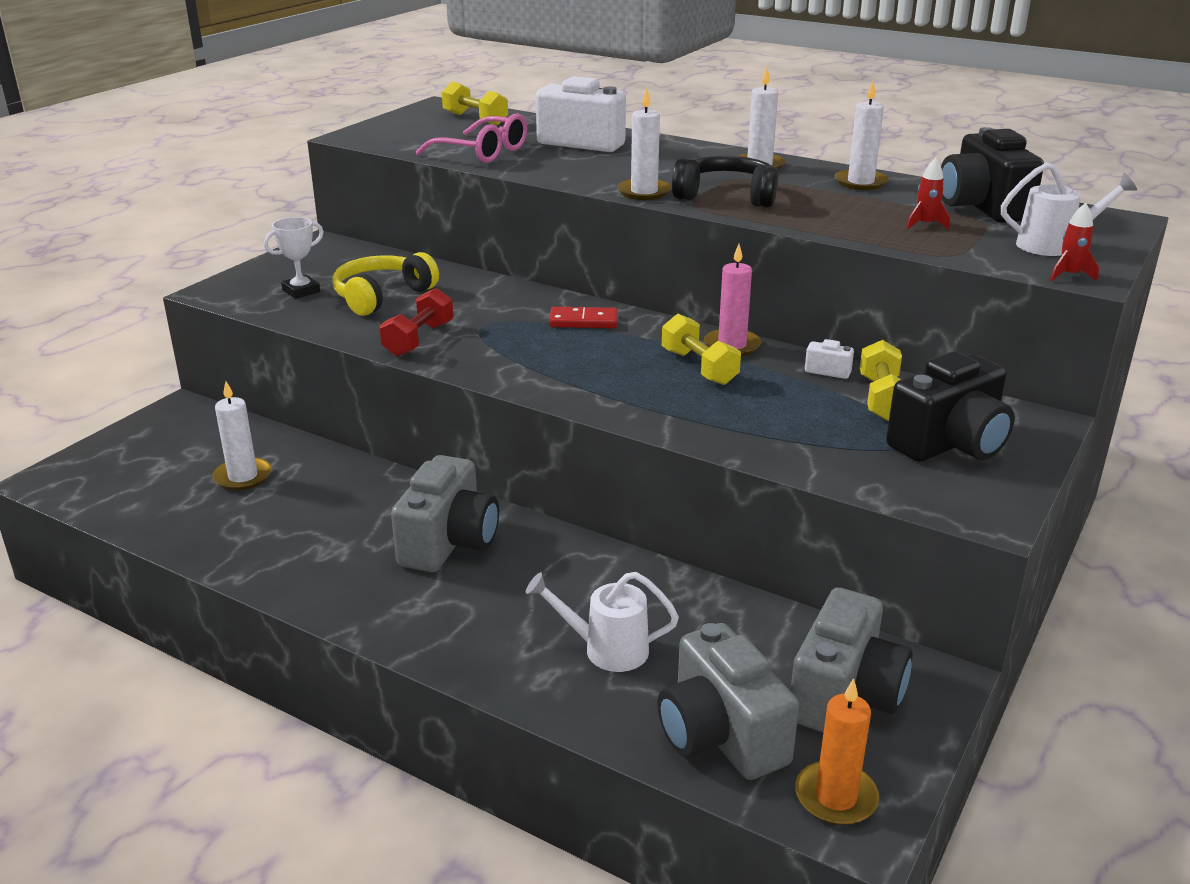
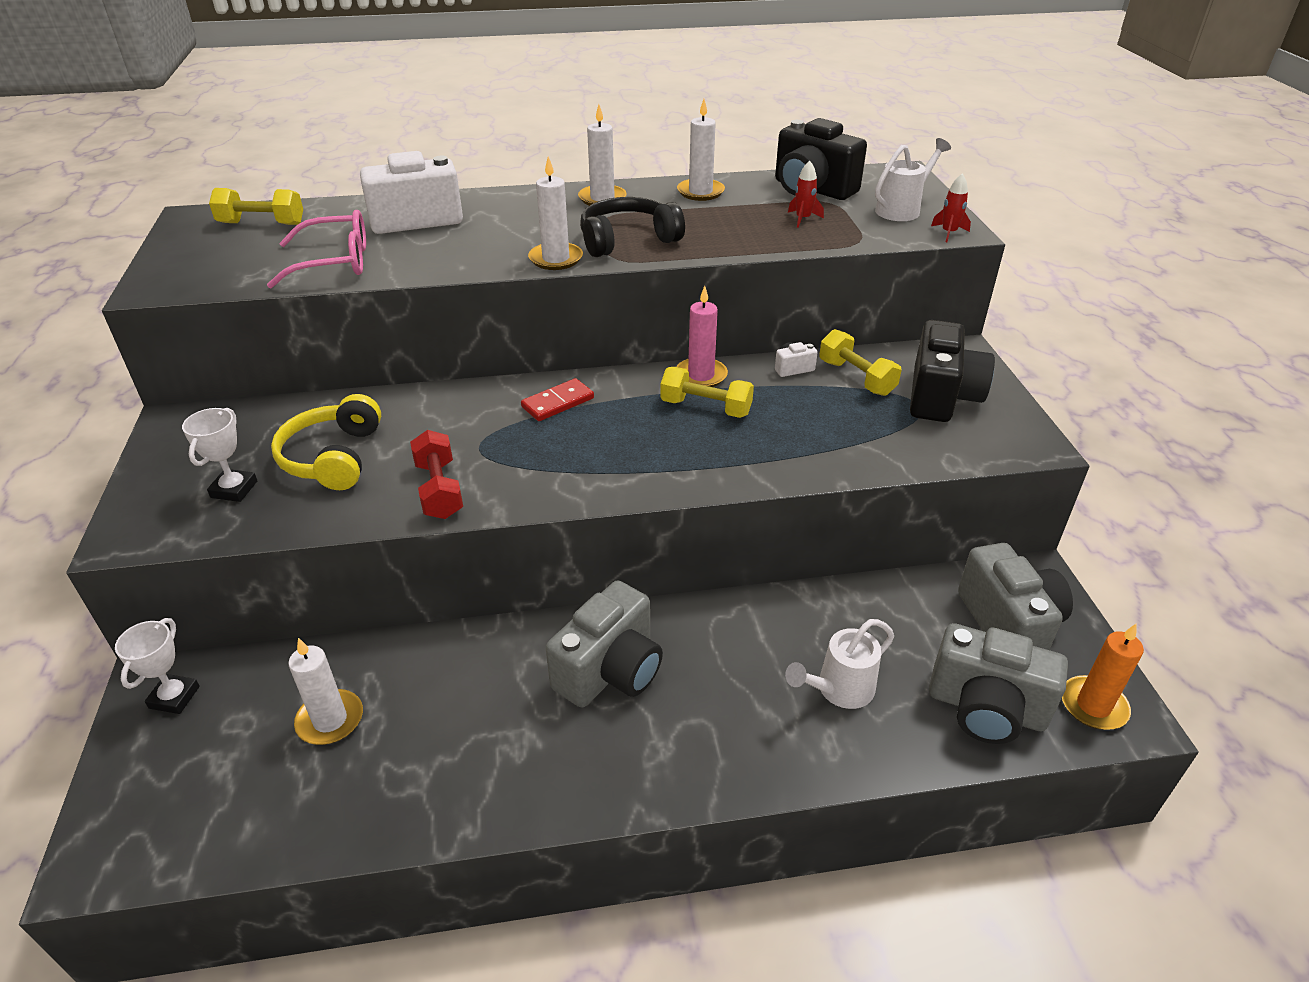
camera: 40 degrees left, 10 degrees up
grey camera [391,455,499,572] -> grey camera turned 60 degrees clockwise [546,580,663,707]
none -> white trophy [115,618,200,714]

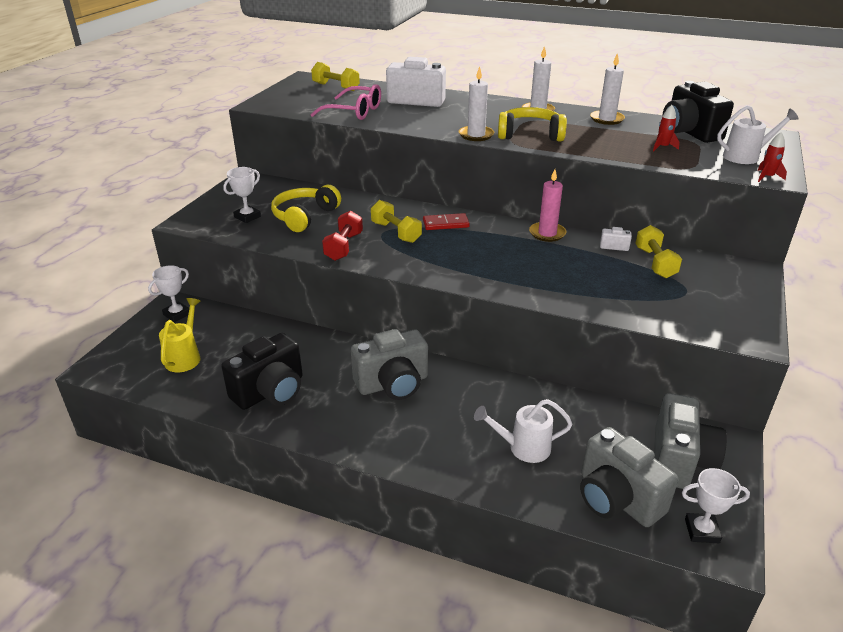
camera: 30 degrees right, 5 degrees down
white candle [288,638,363,745] -> none
black headphones [580,197,685,257] -> yellow headphones [498,107,567,142]
yellow dumbbell [660,367,754,418] -> yellow dumbbell moved to [371,200,422,243]
black camera [910,320,995,422] -> black camera moved to [221,333,303,410]
orange candle [1062,624,1144,730] -> white trophy [682,468,750,543]
none -> yellow watering can [159,298,200,372]

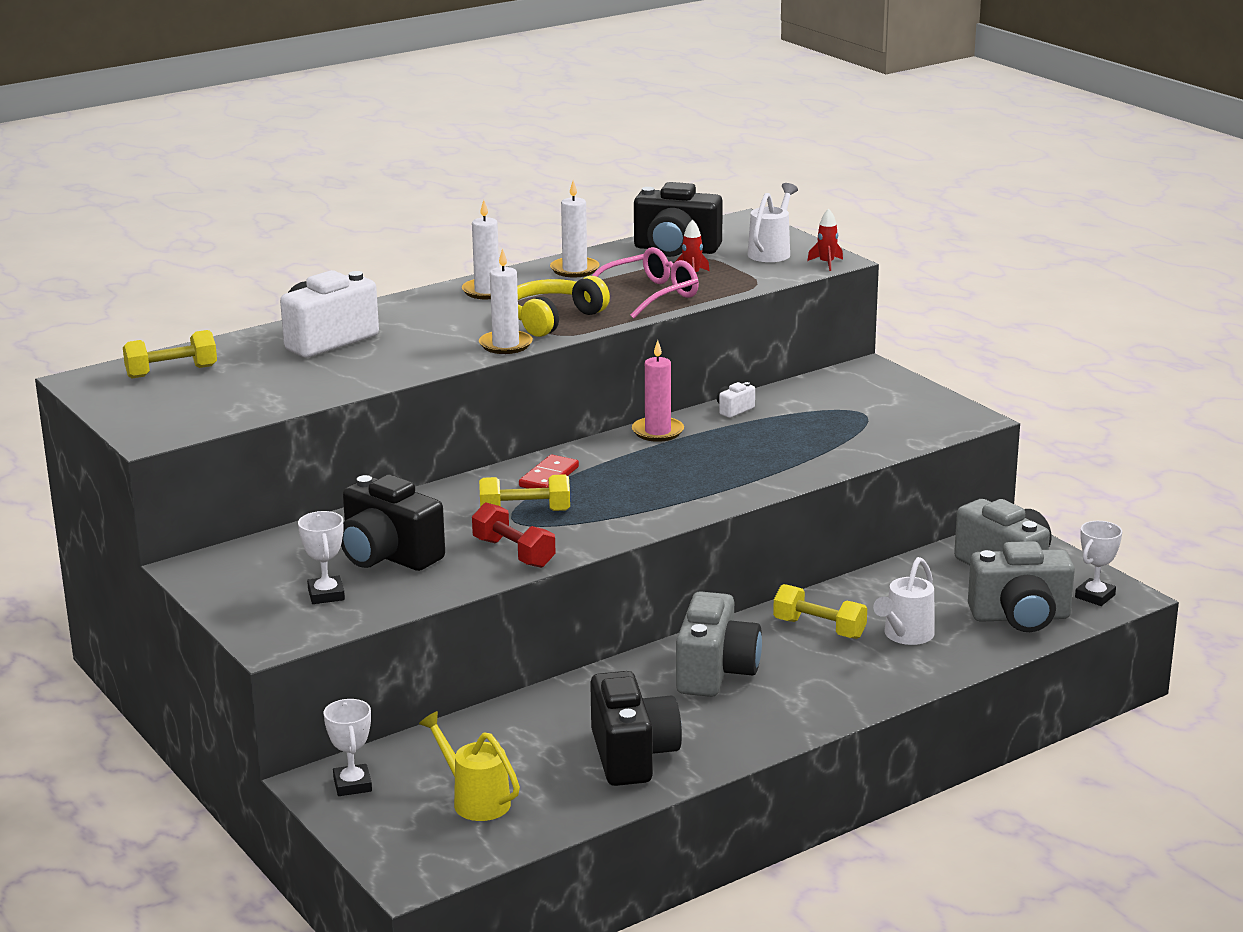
camera: 55 degrees left, 10 degrees down
yellow headphones [271,185,341,232] -> black camera [341,475,445,571]
pink glasses [310,84,381,120] -> pink glasses moved to [592,247,699,319]
yellow dumbbell [635,225,682,278] -> yellow dumbbell moved to [773,584,867,639]

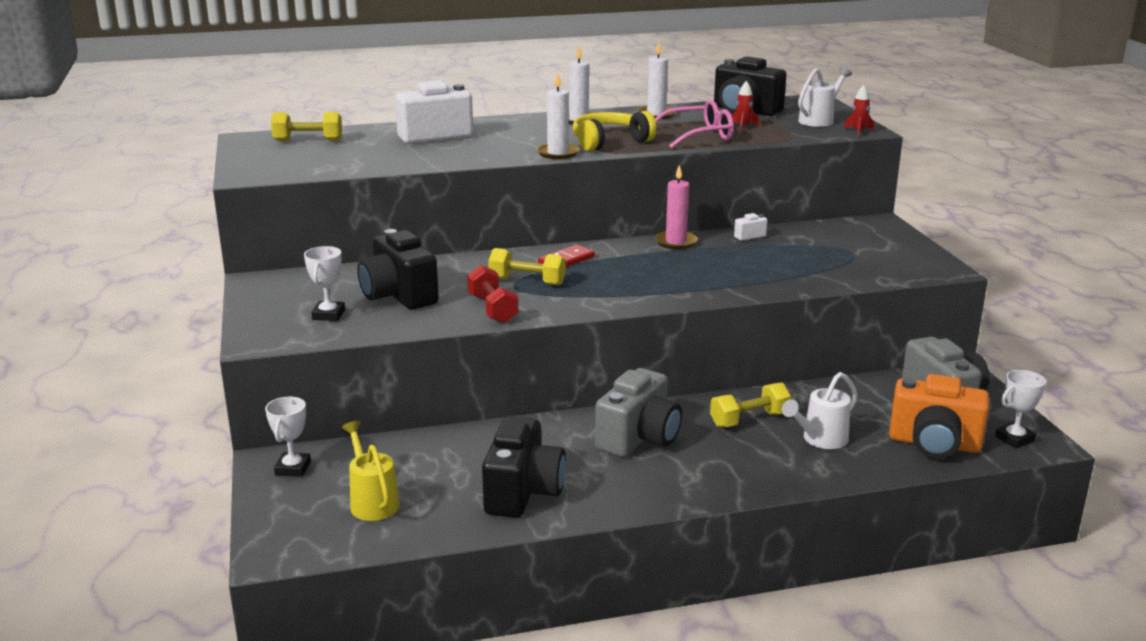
camera: 20 degrees right, 0 degrees up
yellow dumbbell [773,584,867,639] -> yellow dumbbell turned 75 degrees counterclockwise [710,382,791,428]
grey camera [968,541,1075,632] -> orange camera [889,374,989,458]

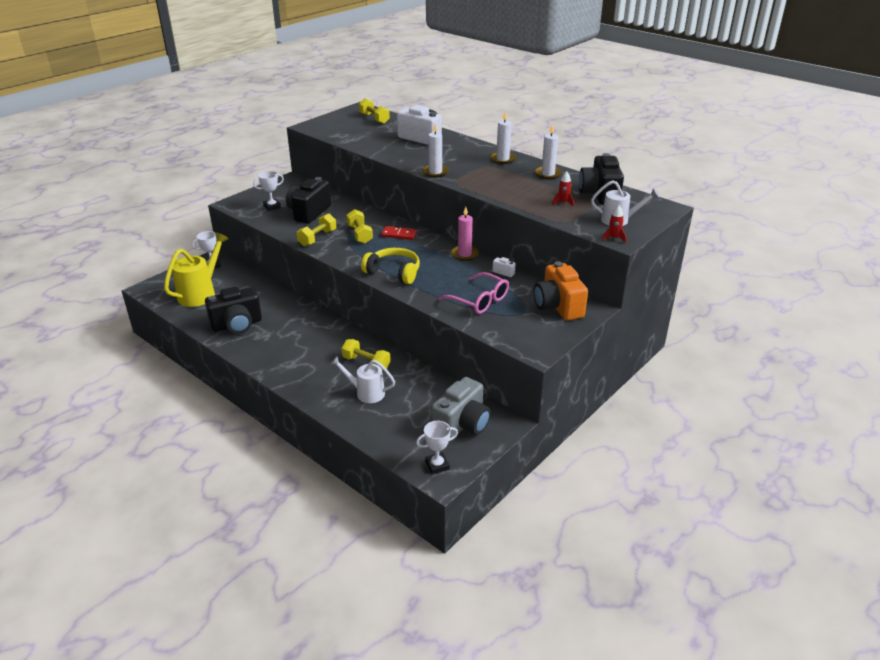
camera: 55 degrees right, 10 degrees up
yellow watering can [342,421,400,521] -> yellow watering can [164,232,229,307], size x1.56
red dumbbell [467,265,519,323] -> yellow dumbbell [297,214,336,246]
yellow headphones [573,111,657,151] -> yellow headphones moved to [361,248,420,284]
grey camera [595,368,682,457] -> none
pink glasses [655,99,734,149] -> pink glasses moved to [438,272,509,314]
orange camera [889,374,989,458] -> orange camera moved to [534,261,588,321]
white trophy [995,370,1046,448] -> white trophy turned 45 degrees counterclockwise [416,421,458,474]

